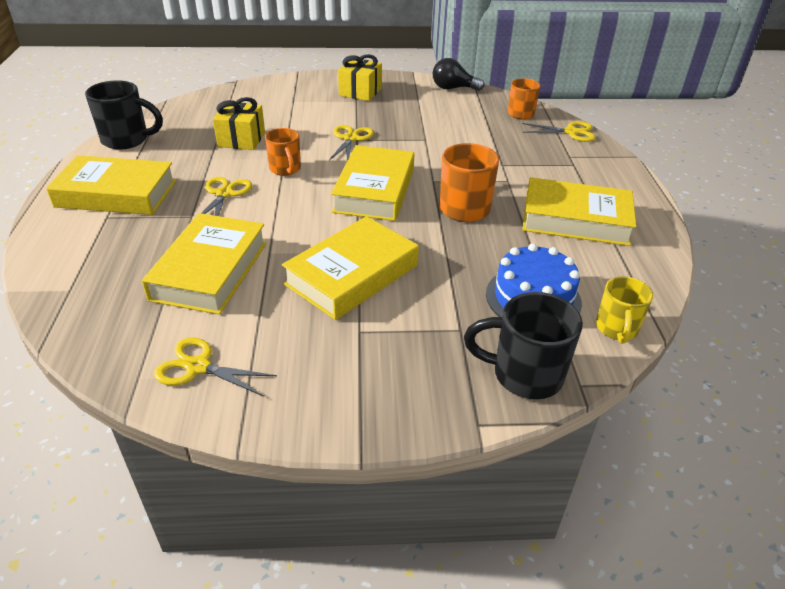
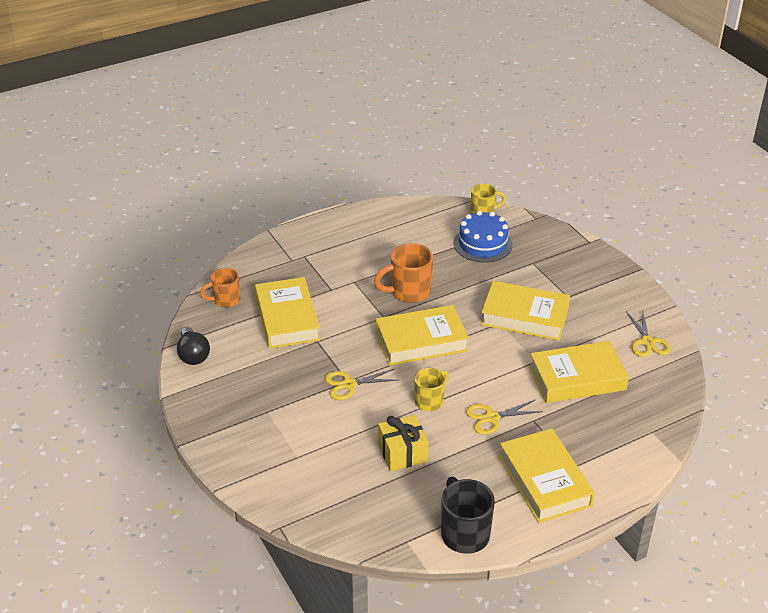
camera: 115 degrees left, 0 degrees up
orange mug [265,128,301,176] -> yellow mug [414,368,449,411]
yellow gift [338,54,382,101] -> none
black mug [464,292,583,399] -> none
yellow scissors [522,121,596,142] -> none
yellow book [522,177,637,246] -> yellow book moved to [255,277,320,349]

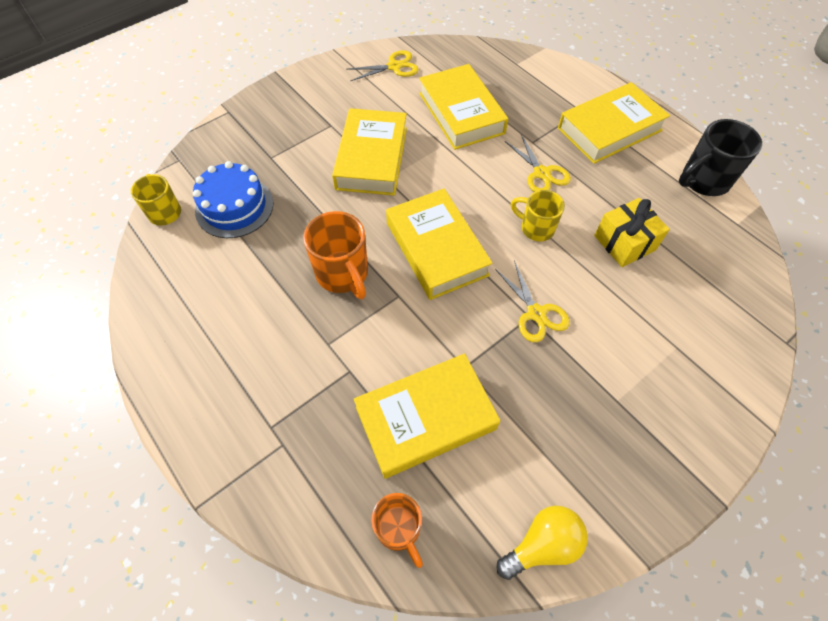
camera: 100 degrees left, 20 degrees up
black light bulb [177,327,210,365] -> yellow light bulb [496,506,588,580]

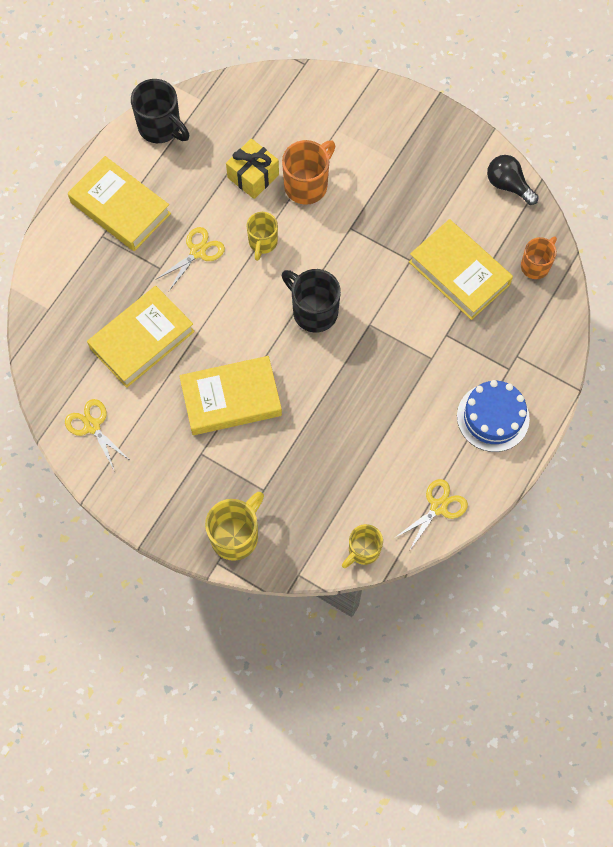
camera: 110 degrees left, 10 degrees up
blue cake [193,161,274,238] -> blue cake moved to [457,380,530,452]
orange mug [303,211,368,299] -> orange mug moved to [282,140,335,205]
yellow book [386,189,493,300] -> black mug [282,269,341,333]
yellow scissors [495,261,570,342] -> yellow scissors moved to [396,479,468,551]
yellow light bulb [496,506,588,580] -> black light bulb [487,155,539,205]
none -> yellow mug [205,492,264,561]

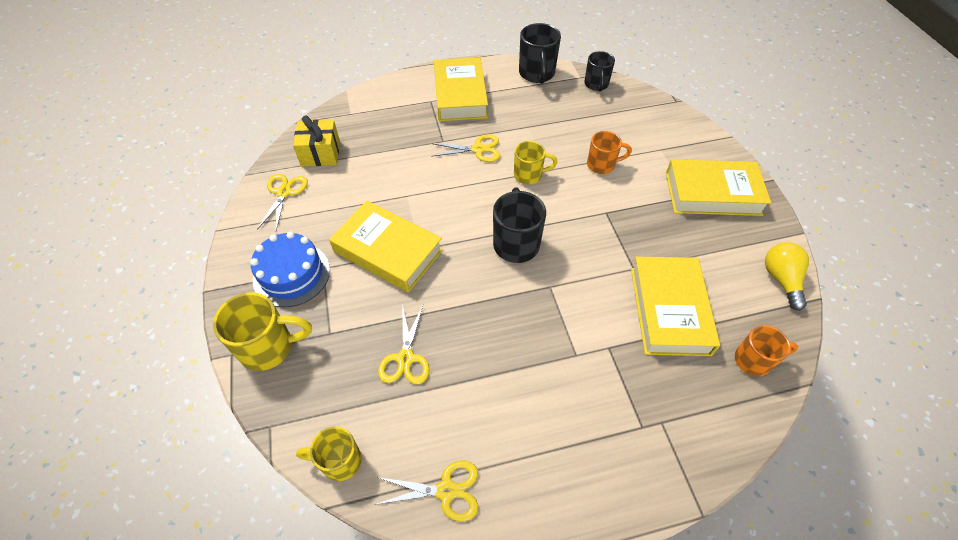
camera: 45 degrees right, 15 degrees down
yellow book [87,286,195,388] -> yellow book moved to [666,159,771,216]
yellow gift [226,139,279,199] -> yellow gift moved to [293,115,340,166]
yellow mug [246,212,278,261] -> yellow mug turned 150 degrees counterclockwise [514,141,558,185]
orange mug [282,140,335,205] -> orange mug [587,131,632,174], size x0.66
blue cake [457,380,530,452] -> blue cake moved to [250,231,330,307]
black light bulb [487,155,539,205] -> yellow light bulb [765,242,809,311]
none -> yellow scissors [378,304,429,384]
none -> black mug [584,51,615,92]

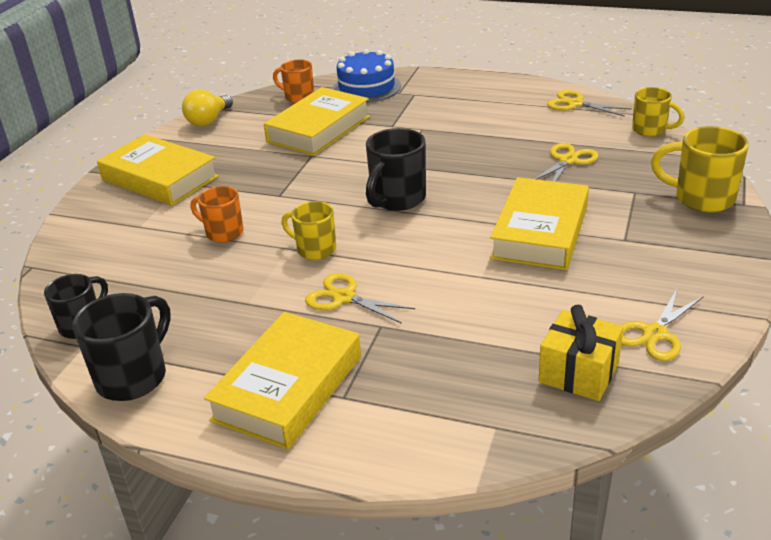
camera: 145 degrees left, 20 degrees down
blue cake [250,231,330,307] -> blue cake moved to [333,49,401,103]
yellow book [329,201,443,292] -> yellow book turned 45 degrees clockwise [490,177,589,270]

